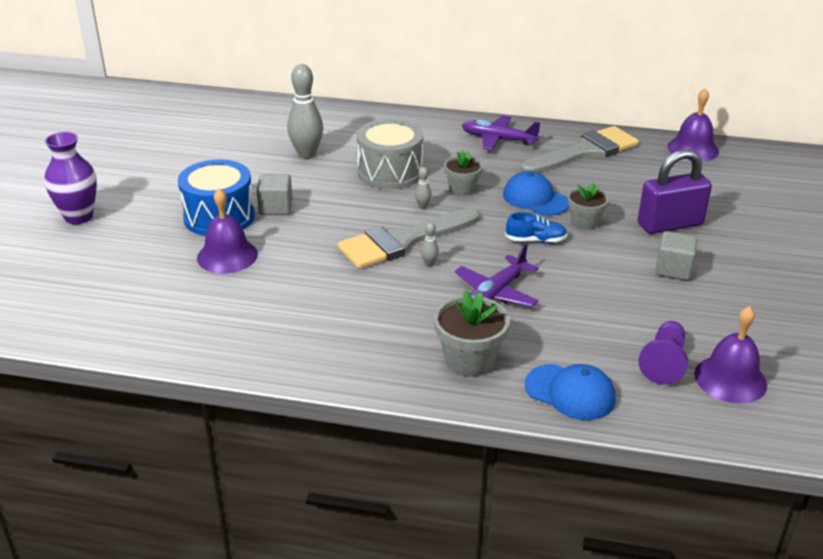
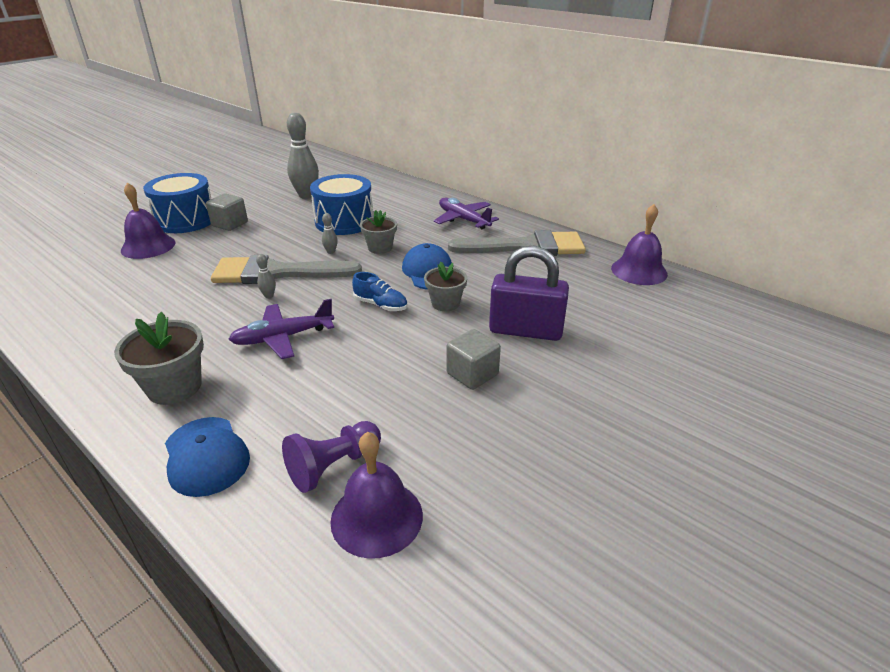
camera: 30 degrees right, 0 degrees up
purple vase [44,132,97,224] -> none
grey drum [357,119,423,189] -> blue drum [310,174,374,235]

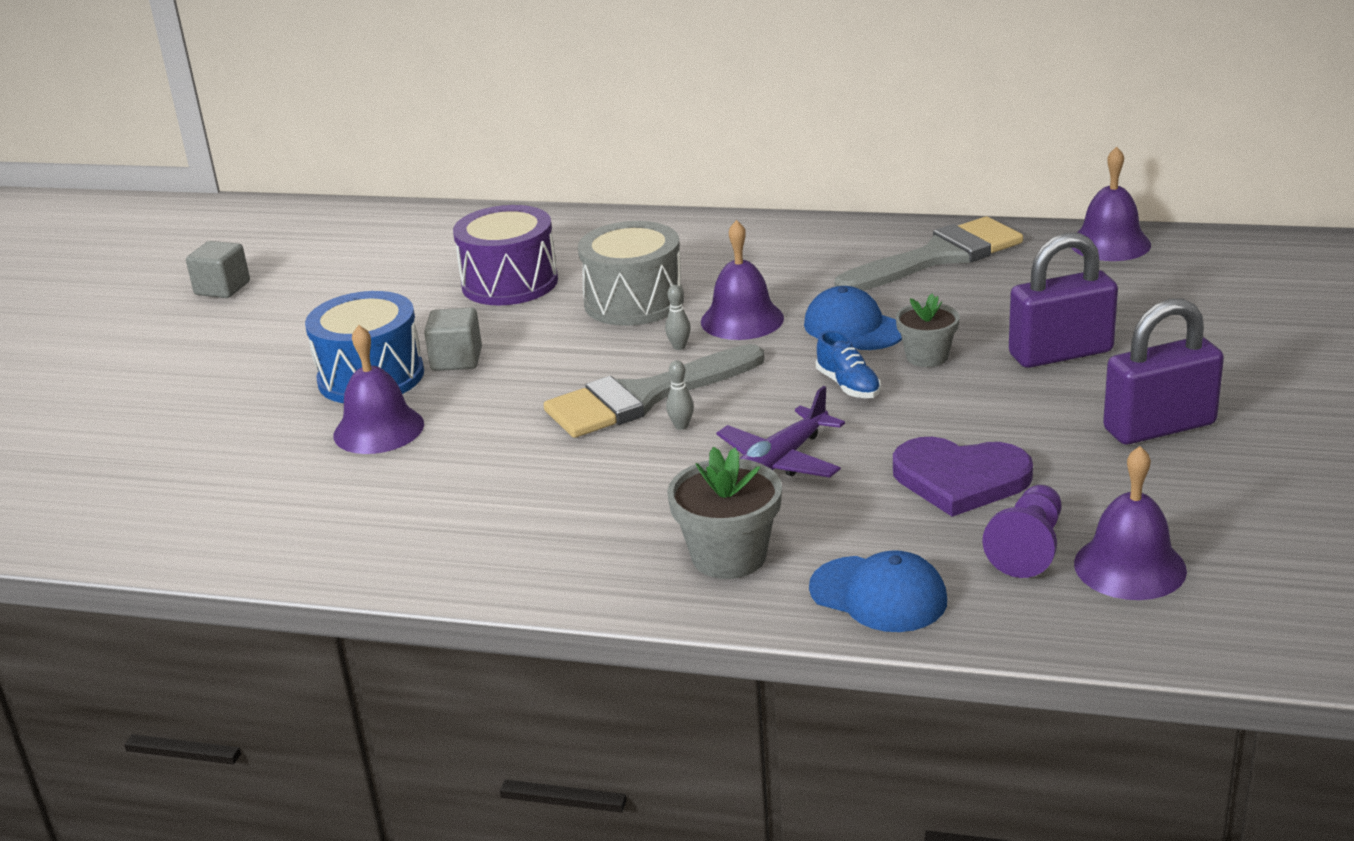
camera: 25 degrees left, 5 degrees down
grey bowling pin [287,113,319,199] -> purple drum [453,205,558,305]
blue drum [310,174,374,235] -> grey drum [578,221,684,326]
blue shoe [352,272,408,311] -> blue shoe turned 60 degrees clockwise [816,331,881,398]
grey flower pot [360,210,397,254] -> purple bell [701,220,784,340]
purple plane [434,198,499,229] -> none
grey cube [446,329,501,390] -> grey cube moved to [186,241,250,298]
none -> purple heart [893,437,1033,517]
none -> purple padlock [1103,299,1224,445]

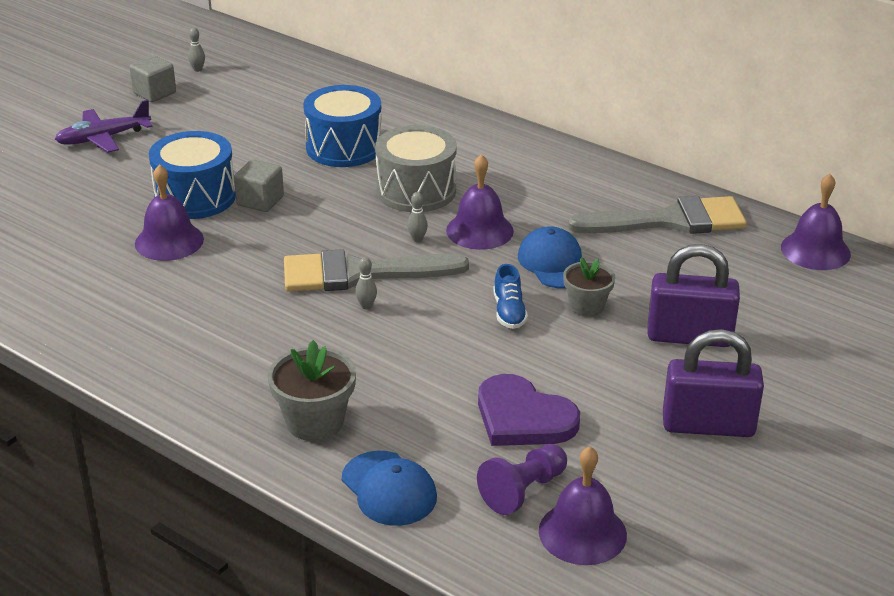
camera: 20 degrees right, 5 degrees up
purple drum [453,205,558,305] -> blue drum [303,85,381,167]
purple plane [716,386,845,477] -> purple plane moved to [55,100,153,153]
none -> grey bowling pin [188,28,205,72]

